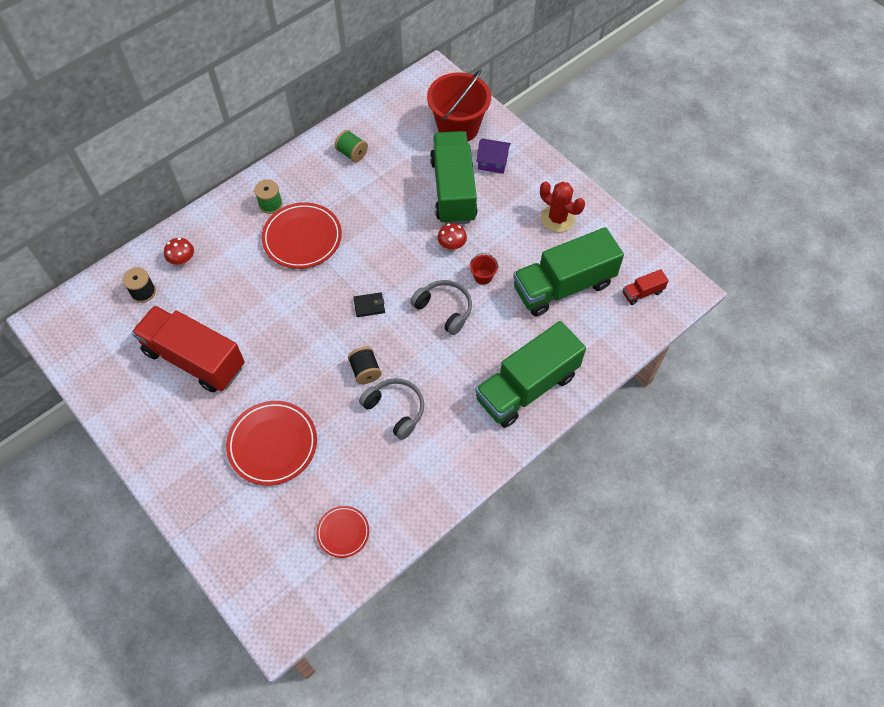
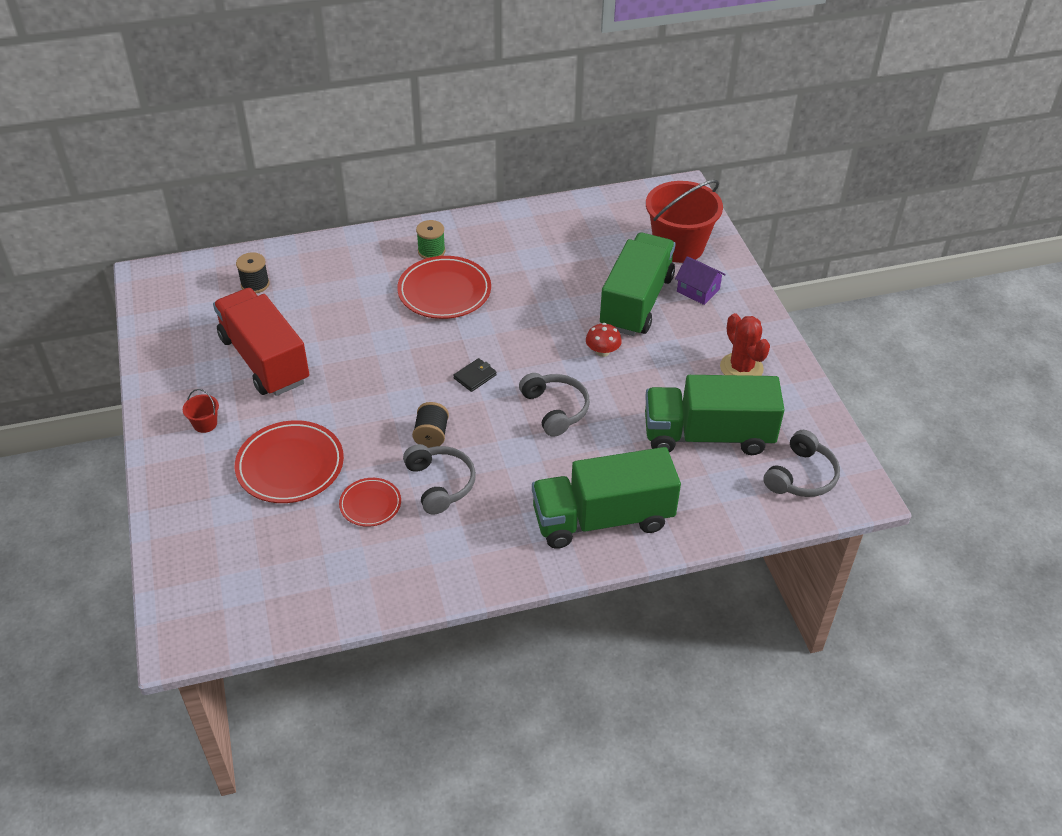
camera: 25 degrees right, 15 degrees down
red mushroom [164,238,194,265] -> none
red plate [316,506,369,558] -> red plate moved to [339,478,401,527]
green spool [335,130,368,162] -> none
black wallet [353,292,385,317] -> black wallet turned 60 degrees counterclockwise [453,358,497,392]
red bucket [470,253,498,285] -> red bucket moved to [183,389,219,433]
red truck [623,269,669,305] -> grey headphones [764,430,840,497]

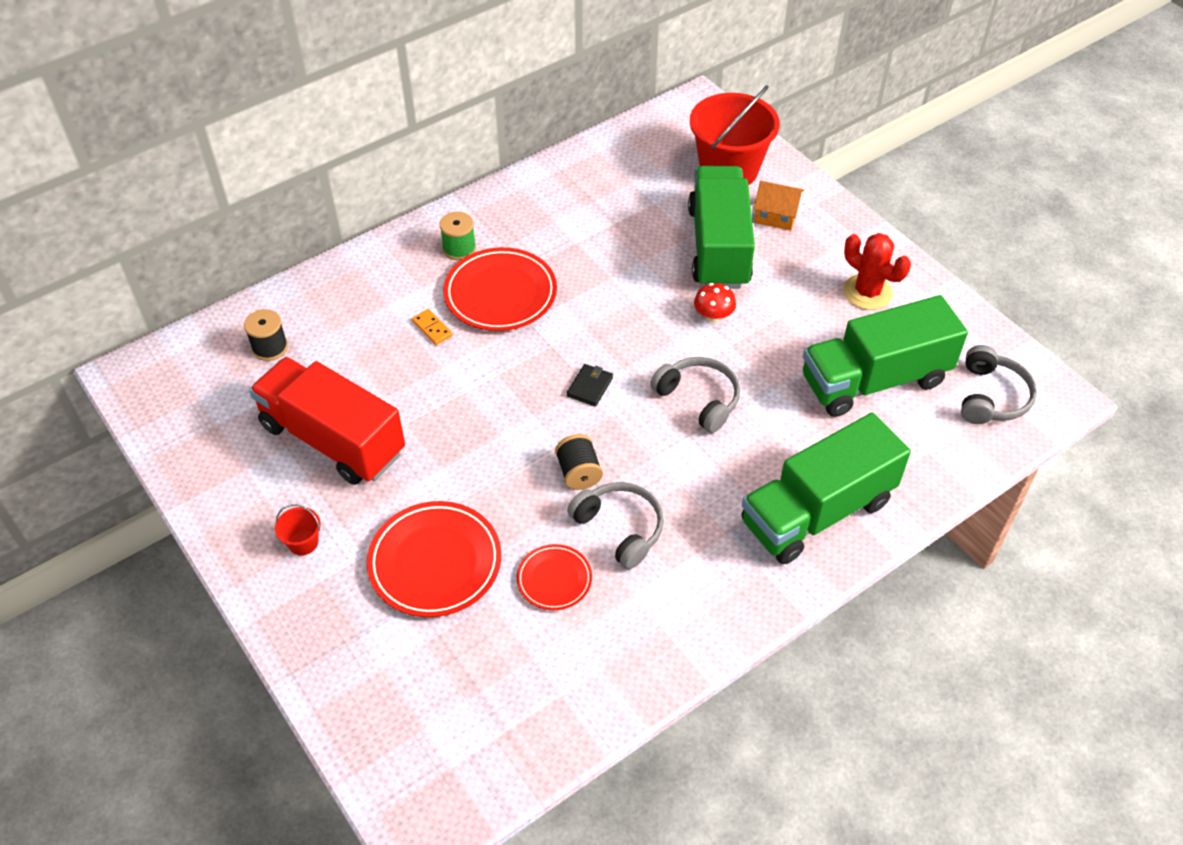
camera: 20 degrees left, 5 degrees up
purple house [675,256,726,305] -> orange house [754,181,804,231]
none -> orange domino [412,309,453,345]

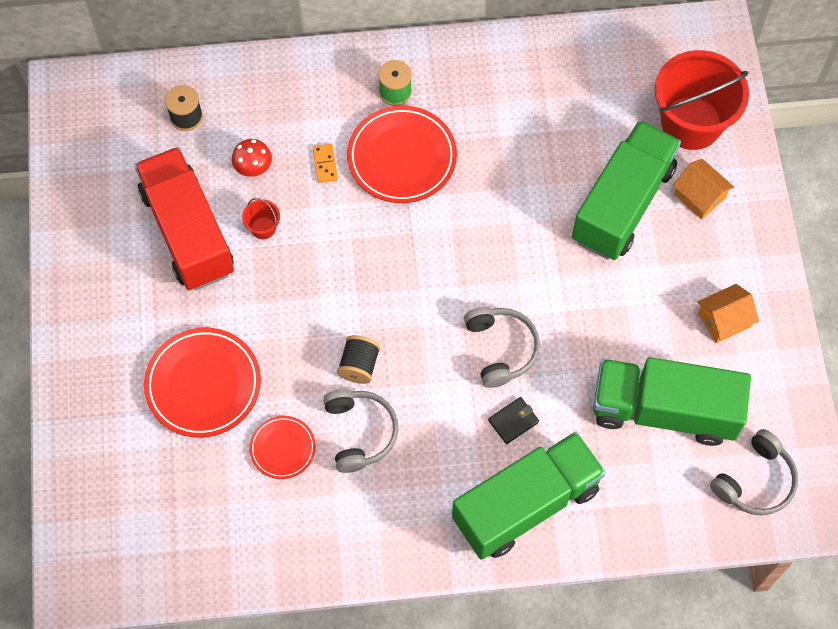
camera: 30 degrees right, 15 degrees up
red bucket [275,504,321,555] -> red bucket moved to [242,198,280,239]
black wallet [567,364,613,407] -> black wallet moved to [488,397,539,444]
red mushroom [694,283,736,322] -> red mushroom moved to [232,139,272,177]
green truck [741,413,911,564] -> green truck turned 150 degrees clockwise [452,432,606,560]
red cactus [843,233,911,310] -> orange house [697,284,759,343]

